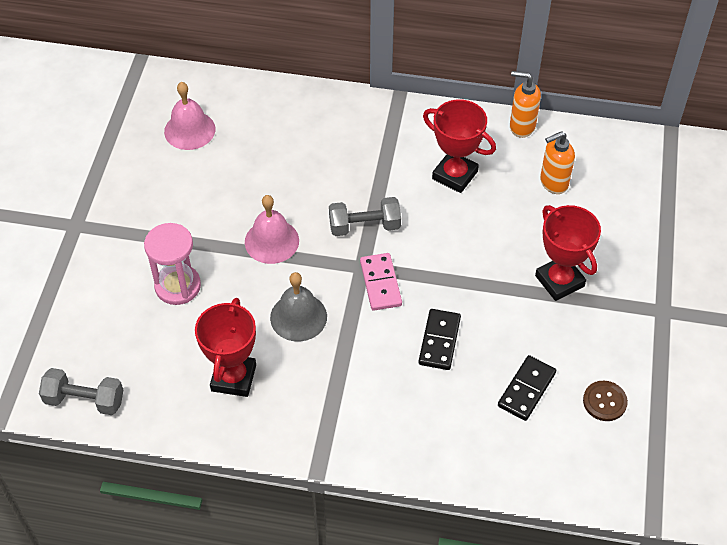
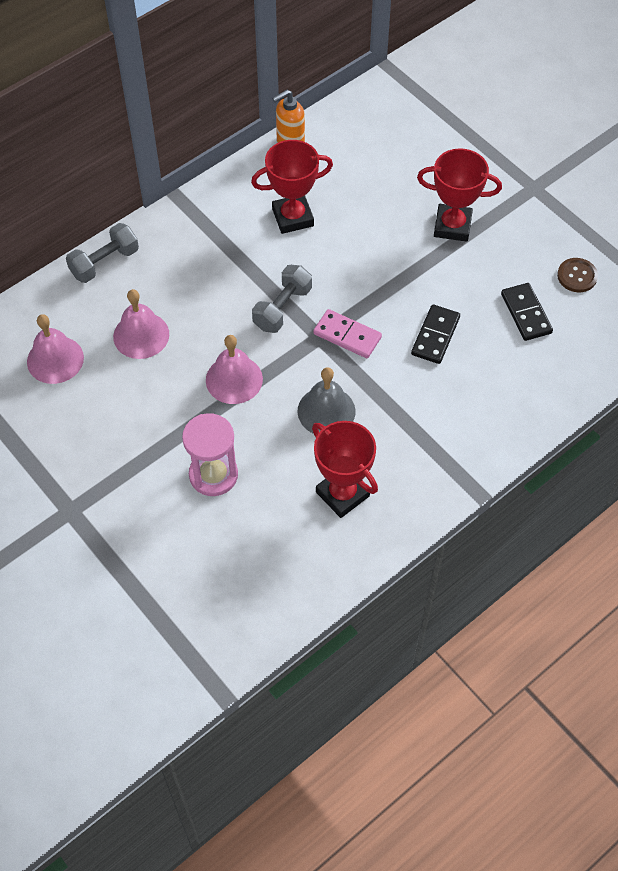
camera: 50 degrees left, 5 degrees up
grey dumbbell [39,368,123,415] -> grey dumbbell moved to [66,223,139,283]
black domino [419,309,461,370] -> black domino turned 60 degrees clockwise [411,304,460,364]
orange soap dispenser [540,131,575,194] -> none
none -> pink bell [113,289,169,359]

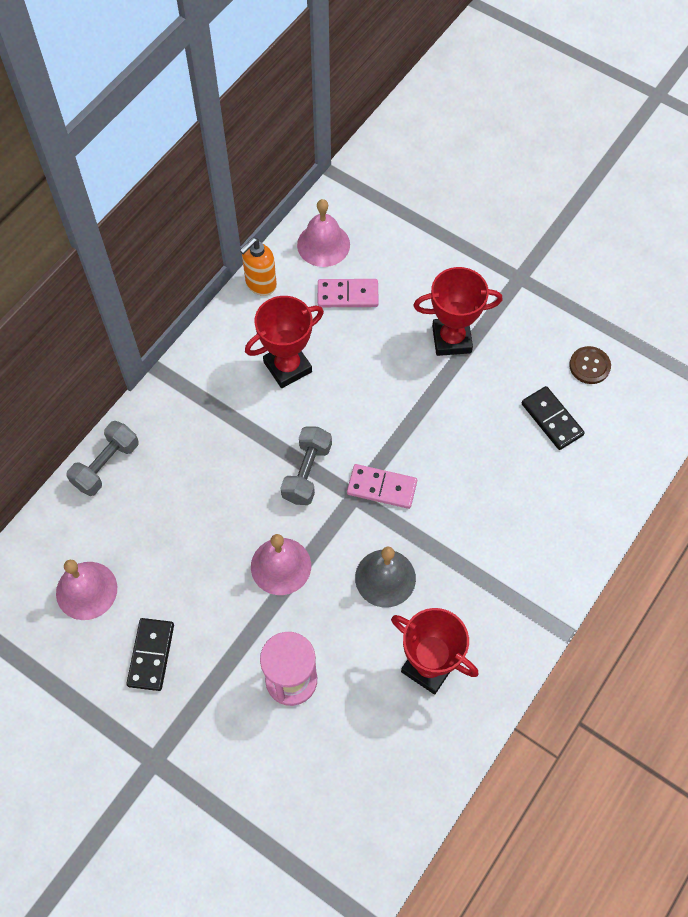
camera: 15 degrees left, 5 degrees up
pink bell [113,289,169,359] -> pink bell moved to [297,199,350,267]
black domino [411,304,460,364] -> black domino moved to [126,618,174,691]
none -> pink domino [318,279,379,307]

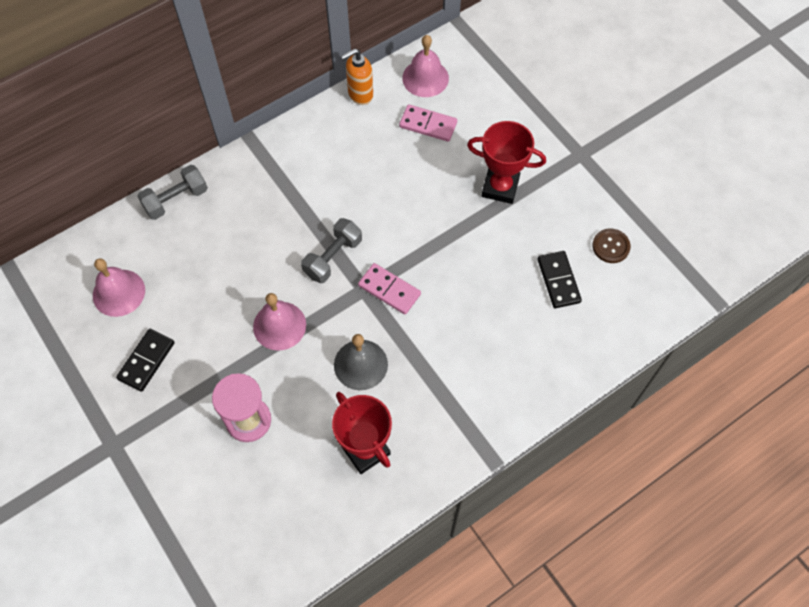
camera: 20 degrees right, 0 degrees up
red trophy [245,296,324,388] -> none

